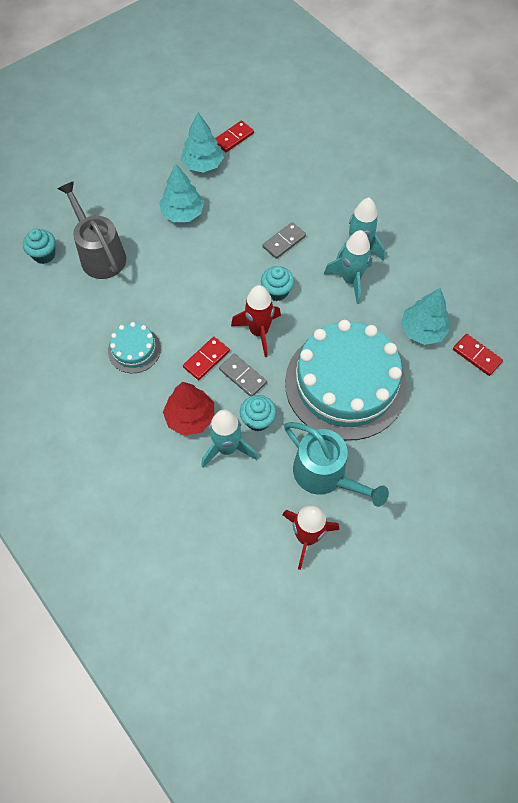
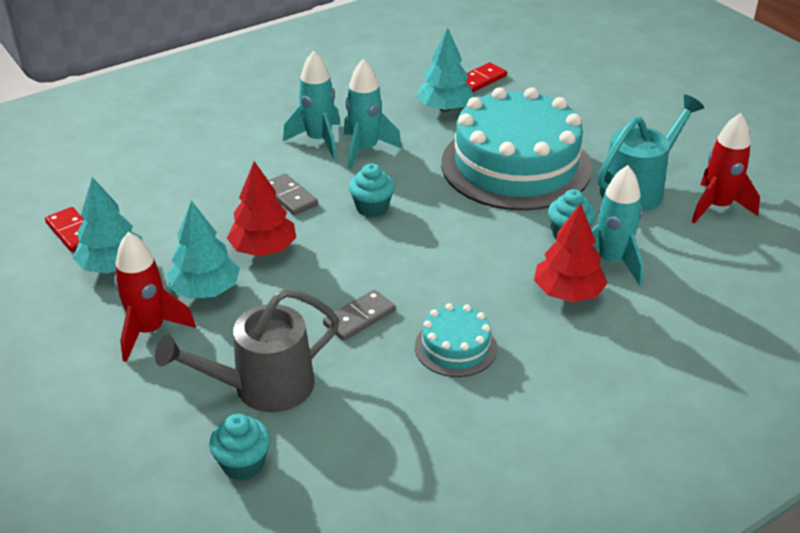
camera: 85 degrees left, 25 degrees down
red domino [183,337,230,380] -> none
grey domino [219,354,267,396] -> grey domino moved to [323,289,396,341]
red rocket [231,285,281,357] -> red rocket moved to [114,232,196,362]
none -> red tree [227,161,296,256]

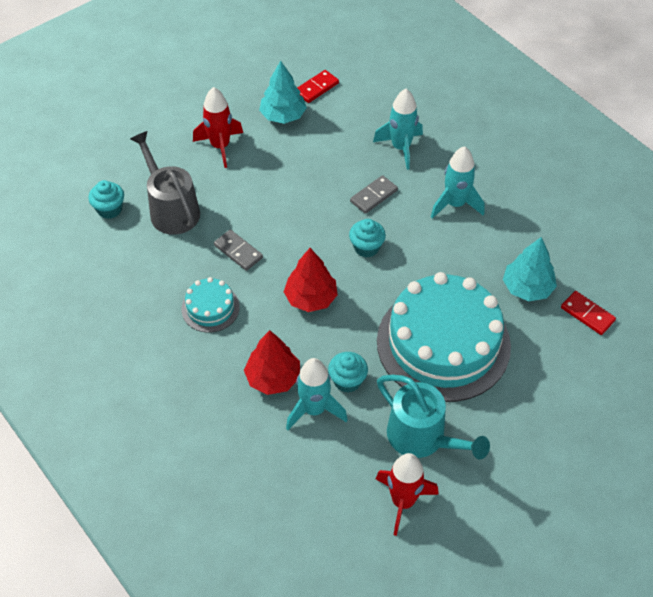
camera: 85 degrees right, 15 degrees up
turquoise tree [167,200,240,299] -> none
red tree [227,161,296,256] -> red tree moved to [284,248,338,312]
turquoise rocket [344,59,402,169] -> turquoise rocket moved to [373,89,423,170]

